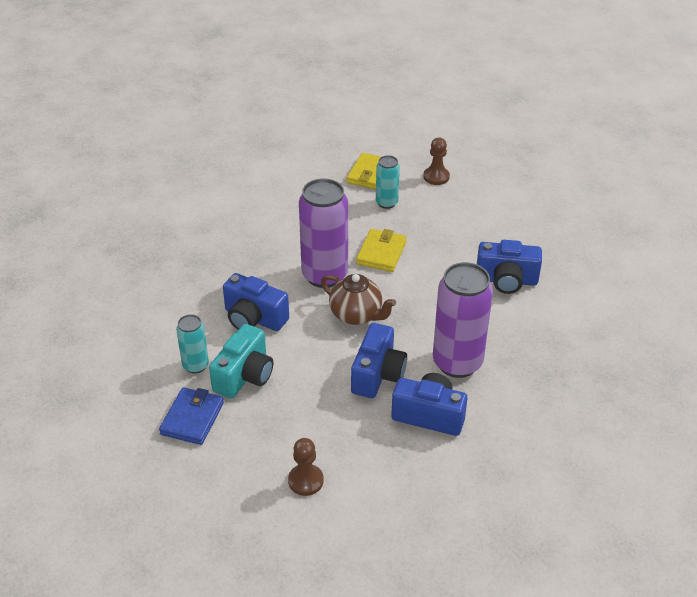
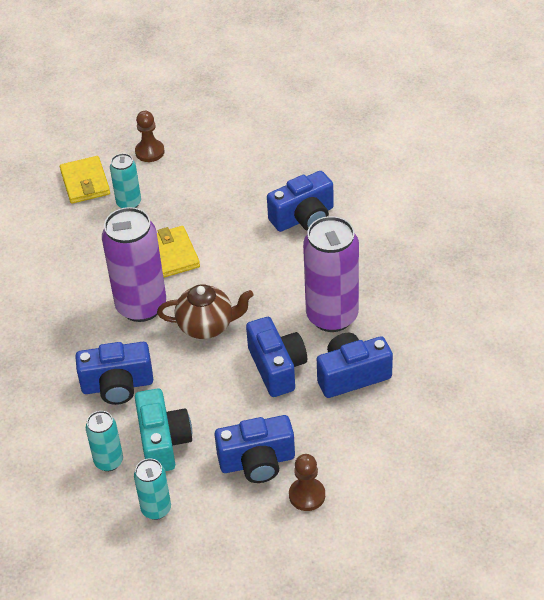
camera: 35 degrees left, 5 degrees up
blue wallet [159,387,224,445] -> turquoise can [134,458,171,520]
none -> blue camera [214,415,295,483]

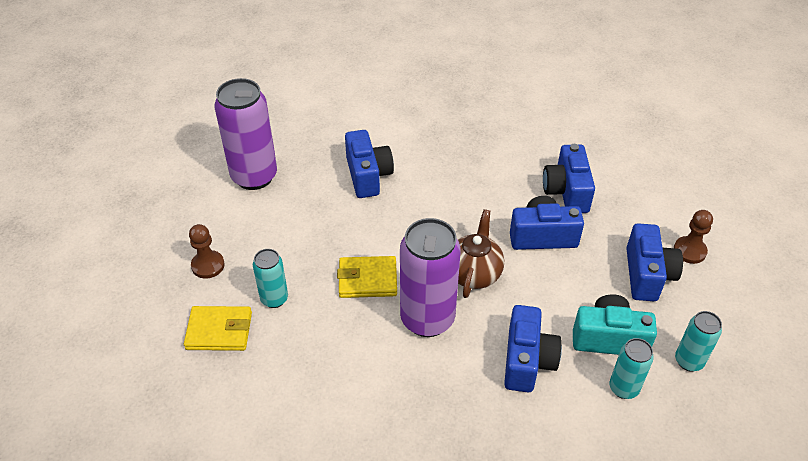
camera: 75 degrees left, 0 degrees up
purple can [303,216,359,332] -> purple can moved to [214,78,277,190]

